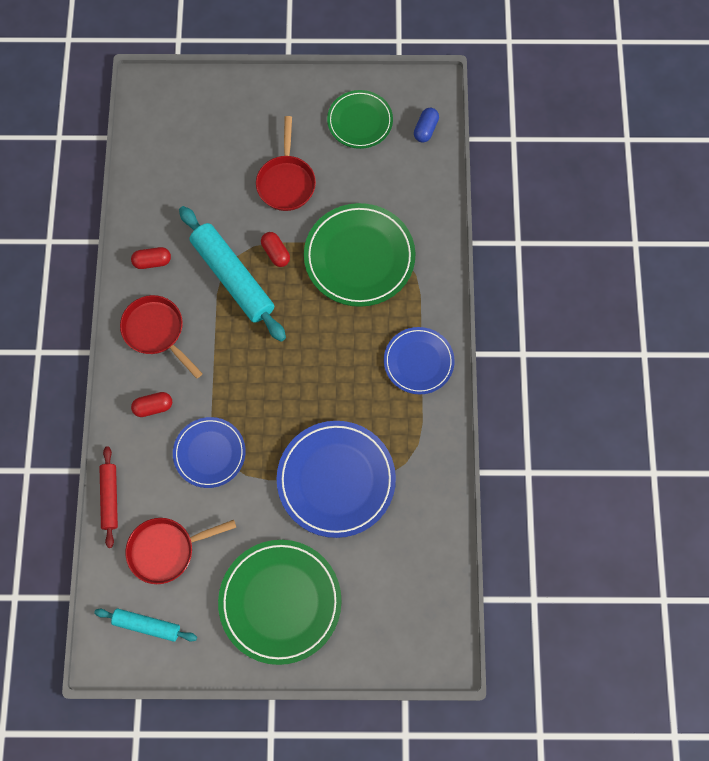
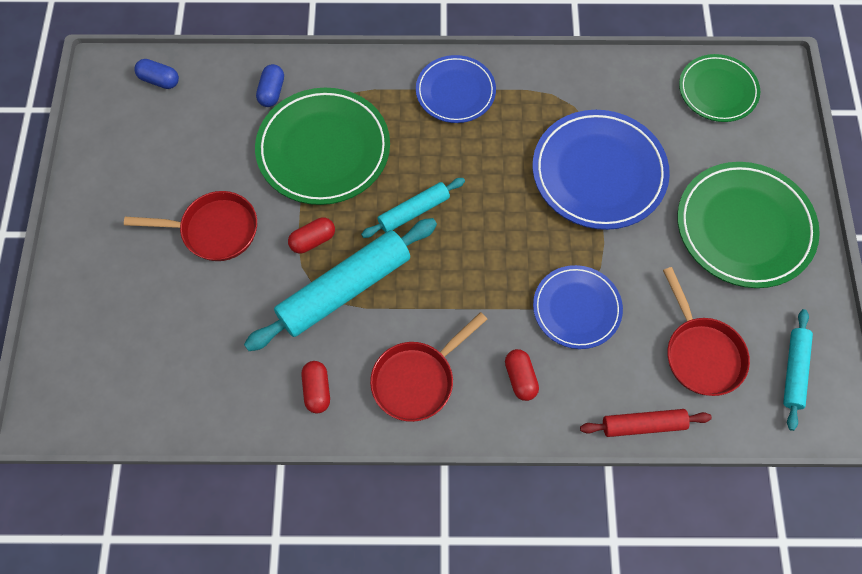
camera: 90 degrees left, 5 degrees down
green plate [327,90,393,149] -> green plate moved to [679,54,760,122]
none -> blue capsule [256,64,284,107]
none -> turquoise rolling pin [361,178,465,238]

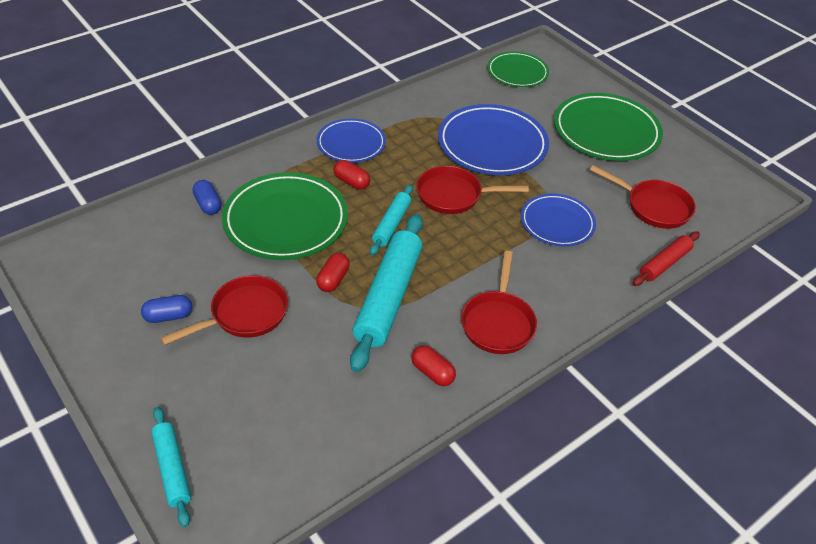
camera: 40 degrees left, 20 degrees down
blue capsule [134,59,179,89] -> blue capsule moved to [141,295,192,323]
red capsule [505,349,539,401] -> red capsule moved to [333,160,370,190]
turquoise rolling pin [783,309,813,431] -> turquoise rolling pin moved to [151,407,191,527]
none -> red pan [416,166,529,214]

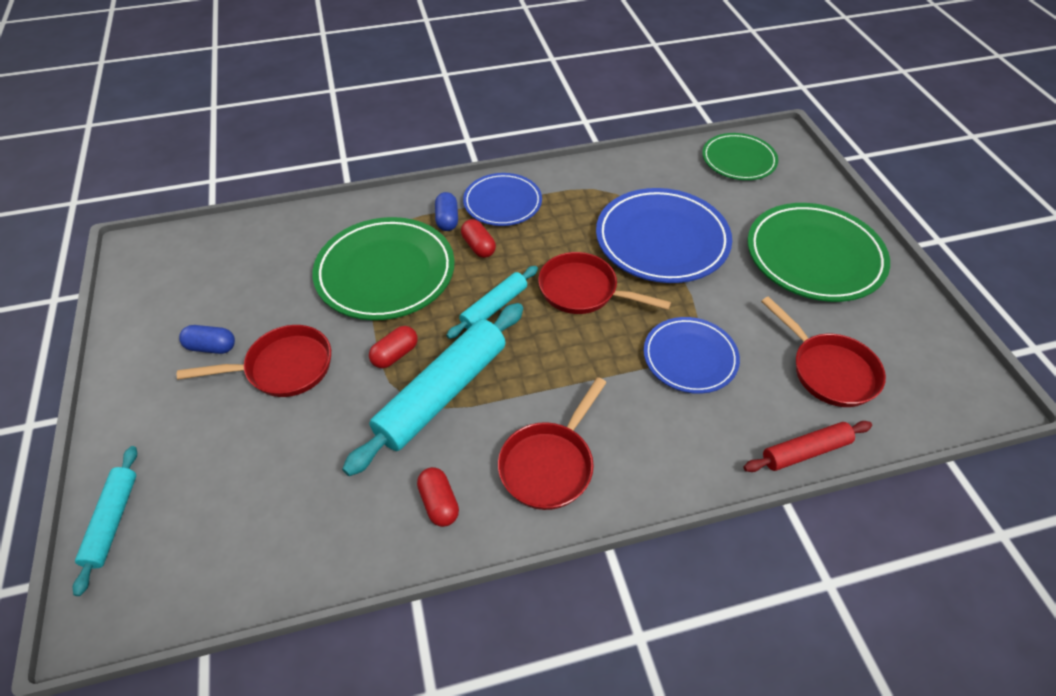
camera: 25 degrees right, 5 degrees up
blue capsule [193,180,221,215] -> blue capsule moved to [435,192,458,231]

